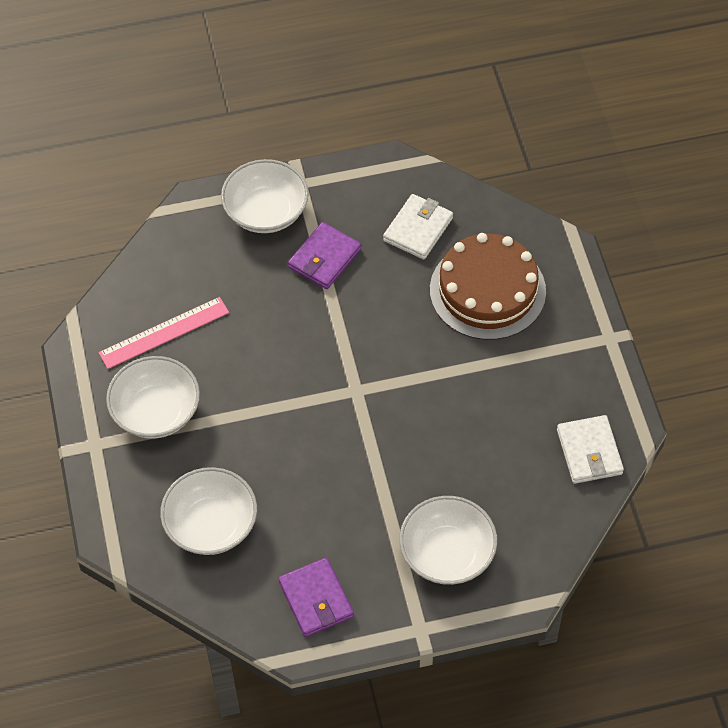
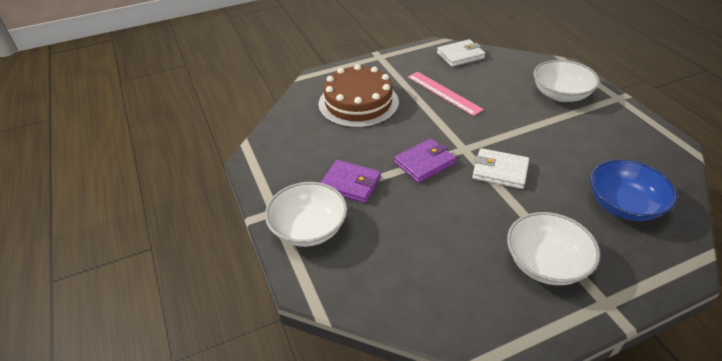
camera: 100 degrees left, 15 degrees down
pink ruler [99,297,229,369] -> pink ruler moved to [408,71,484,116]
white bowl [160,467,257,555] -> blue bowl [590,159,677,221]
purple wallet [278,558,354,637] -> purple wallet moved to [394,138,456,183]
white wallet [383,194,453,259] -> white wallet moved to [472,148,529,189]

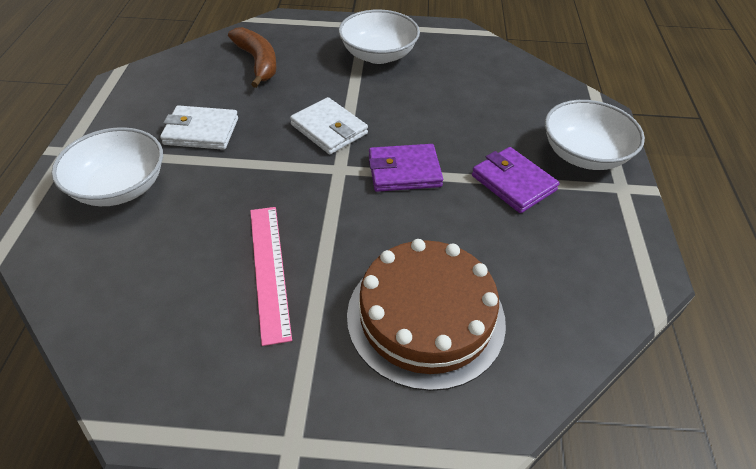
camera: 155 degrees left, 5 degrees up
white wallet [437,39,485,67] -> white wallet moved to [160,105,238,150]
blue bowl [590,159,677,221] -> brown banana [228,27,276,88]

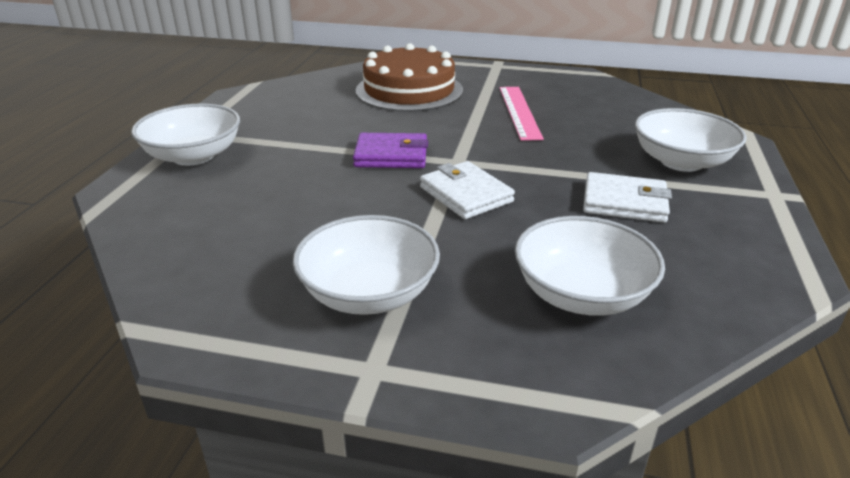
camera: 170 degrees left, 15 degrees down
brown banana [228,27,276,88] -> white bowl [515,216,665,316]
purple wallet [472,147,559,213] -> none

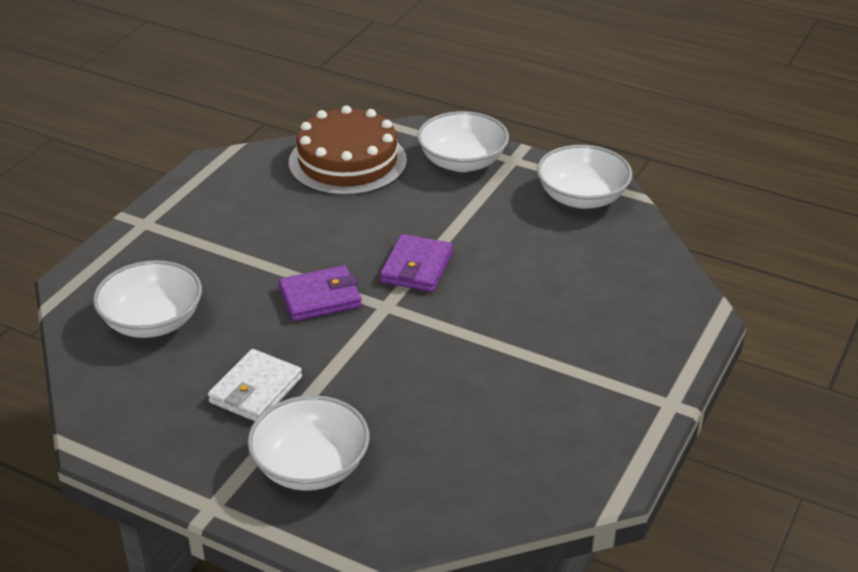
camera: 105 degrees right, 5 degrees up
white bowl [293,215,440,315] -> white bowl moved to [537,145,632,209]
brown cake [356,43,463,112] -> brown cake moved to [289,105,407,196]
white wallet [420,161,515,219] -> purple wallet [278,265,362,321]
pink ruler [500,87,544,141] -> none

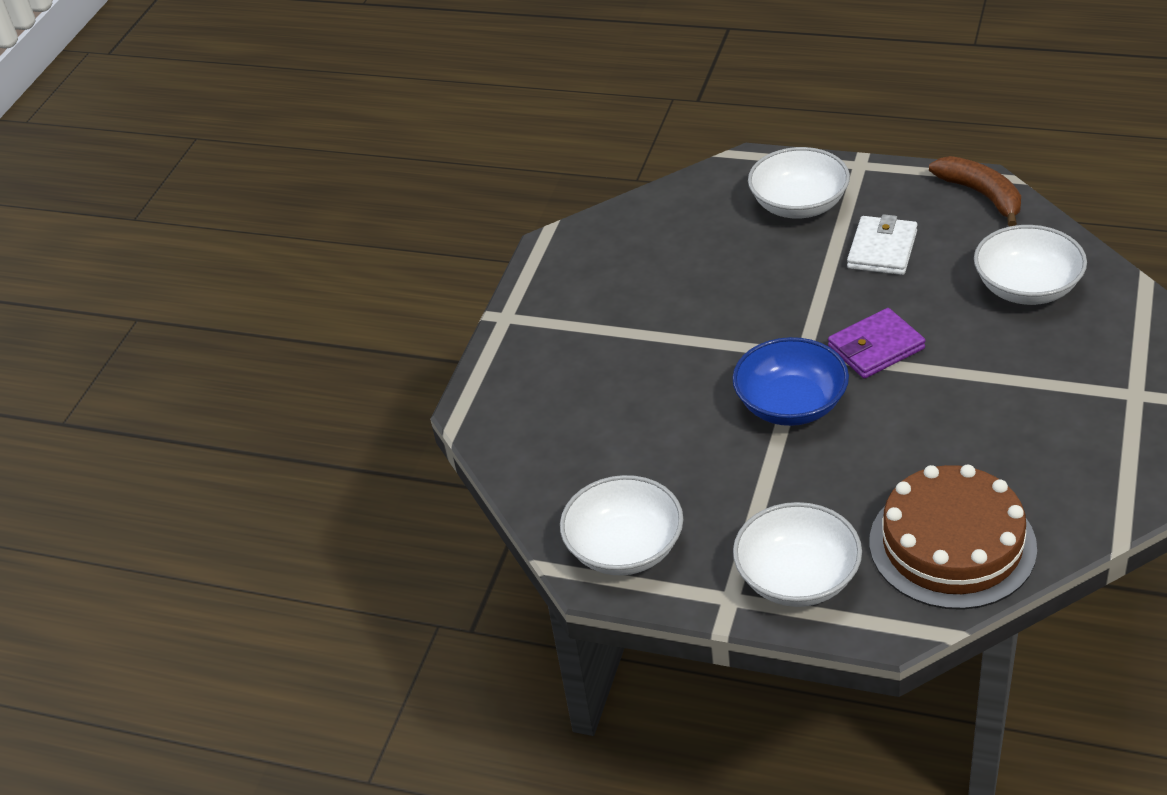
camera: 175 degrees right, 5 degrees up
purple wallet [380,234,453,292] -> blue bowl [732,337,849,426]
none -> brown banana [929,156,1021,226]

